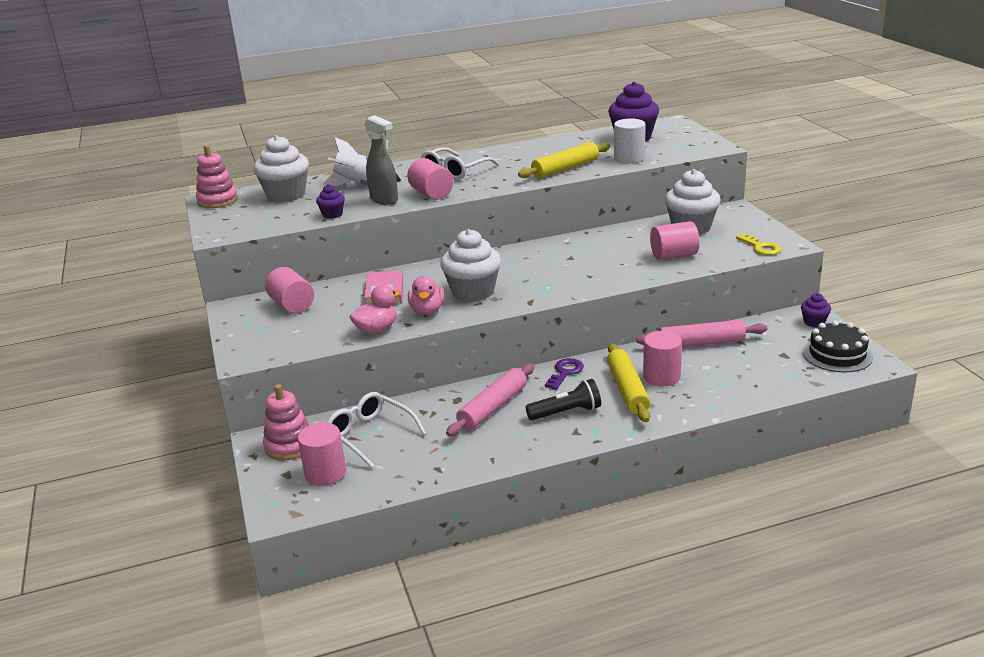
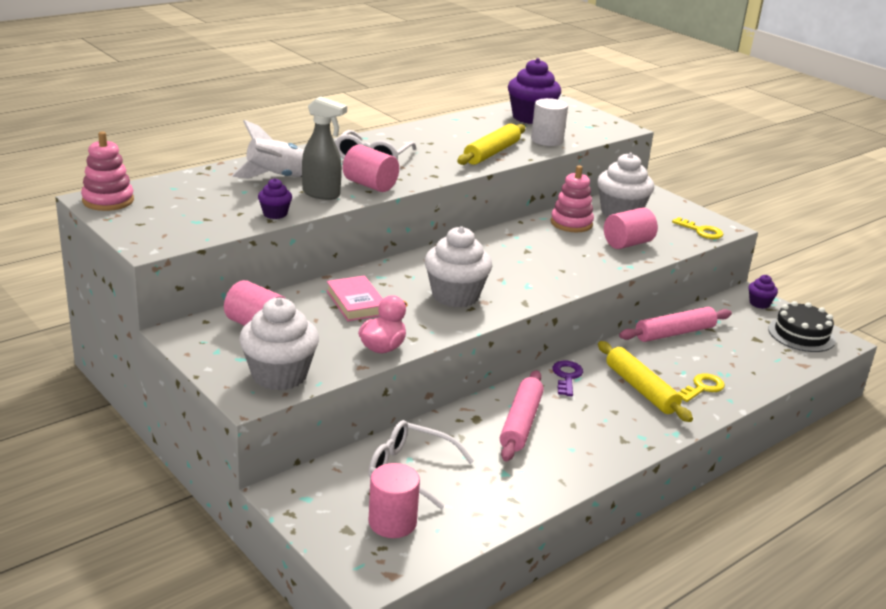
camera: 25 degrees left, 0 degrees up
white cupcake [253,135,309,202] -> white cupcake moved to [239,298,319,390]
pink stacking toy [263,384,309,461] -> pink stacking toy moved to [551,166,594,232]
pink duck [408,276,444,315] -> none
black flashlight [525,379,601,420] -> none
pink cylinder [643,331,682,386] -> none
none -> yellow key [678,374,725,402]

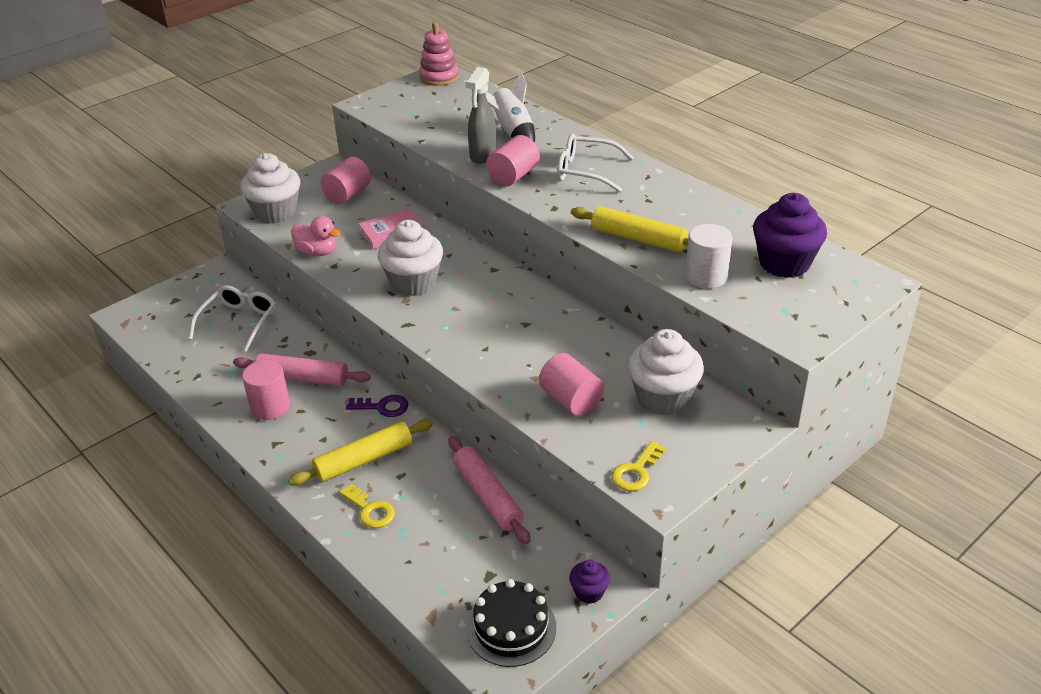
camera: 90 degrees right, 10 degrees up
purple cupcake [258,178,292,219] -> none
pink cylinder [368,463,420,538] -> pink cylinder moved to [242,360,290,420]
pink stacking toy [551,166,594,232] -> none

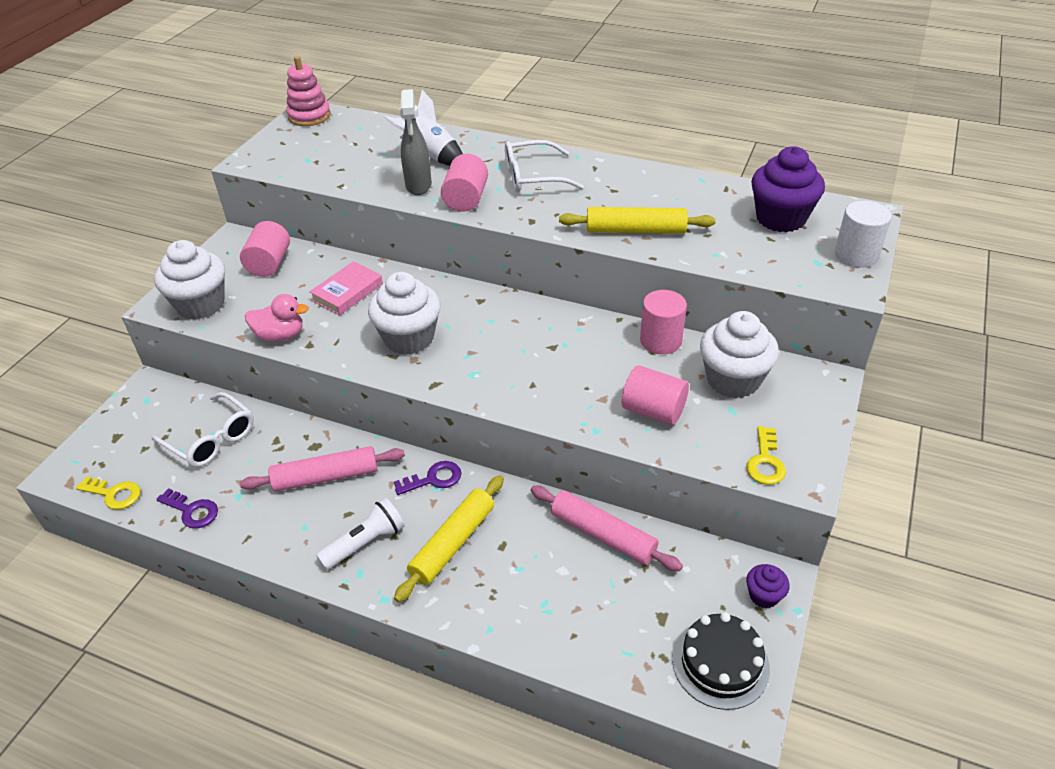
camera: 25 degrees left, 5 degrees up
white glasses [189,285,276,352] -> white glasses turned 135 degrees clockwise [151,392,254,467]
pink cylinder [242,360,290,420] -> pink cylinder moved to [640,290,687,354]
yellow key [339,484,395,528] -> yellow key moved to [76,476,141,510]
white cylinder [685,224,732,288] -> white cylinder moved to [834,201,892,268]
none -> purple key [156,488,218,529]
none -> white flashlight [316,498,405,570]

